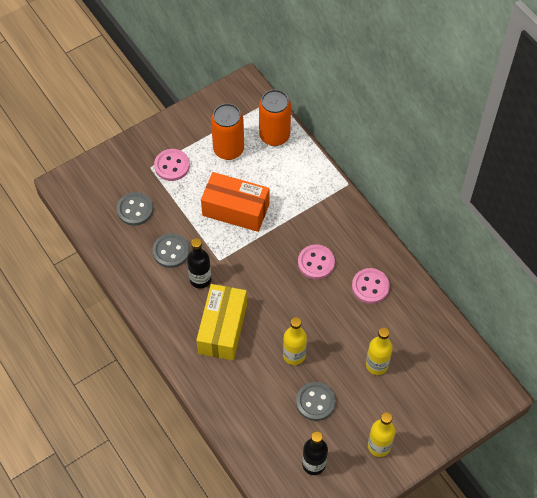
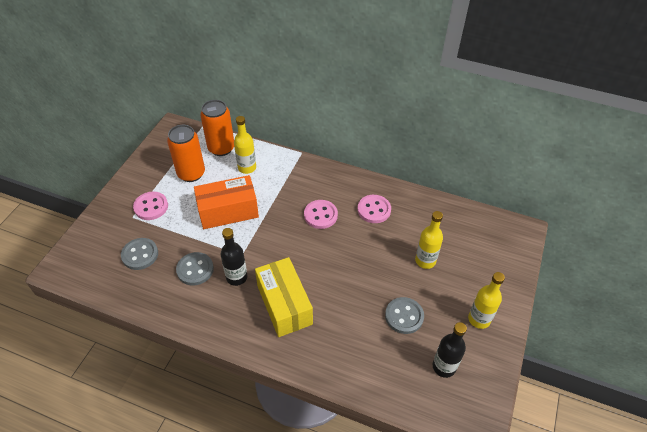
camera: 35 degrees left, 10 degrees down
yellow bottle [283,317,307,365] -> yellow bottle moved to [234,116,256,174]

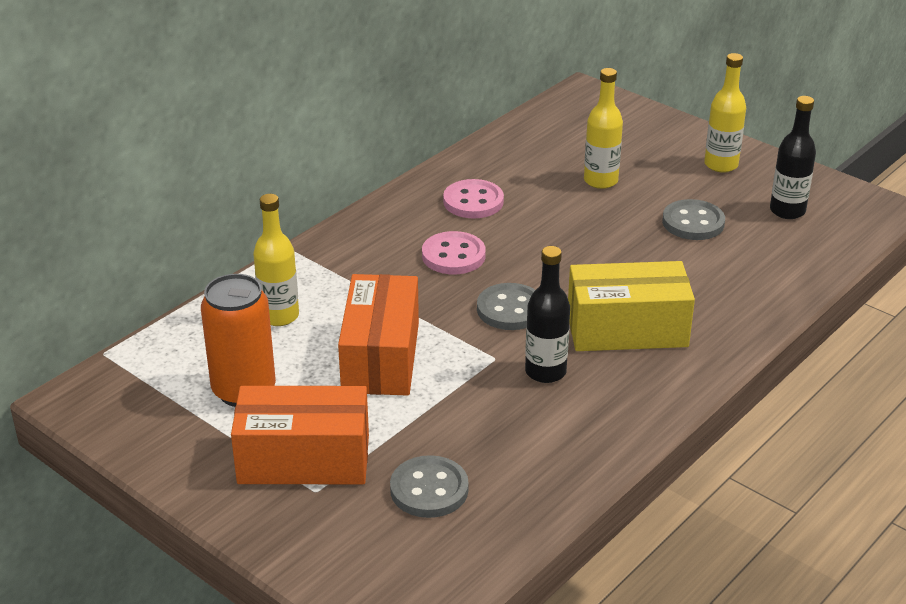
camera: 70 degrees left, 15 degrees down
pink button [133,192,168,220] -> orange box [231,386,369,484]
grey button [176,252,214,286] -> grey button moved to [477,283,535,330]
orange can [200,100,234,156] -> none

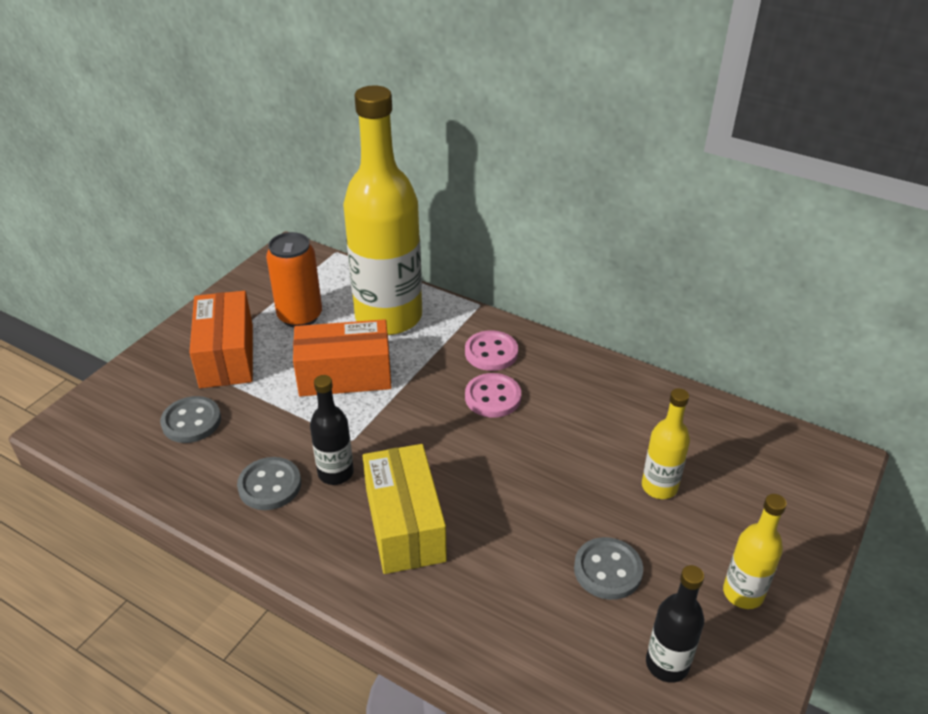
camera: 80 degrees right, 5 degrees up
yellow bottle [253,194,299,326] -> yellow bottle [343,85,422,335], size x2.27
pink button [443,179,504,218] -> pink button moved to [465,330,518,371]
grey button [477,283,535,330] -> grey button moved to [237,457,301,510]

